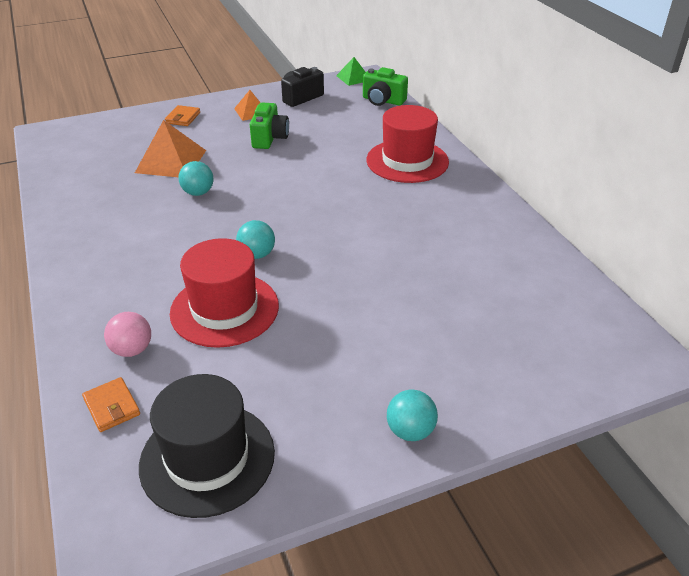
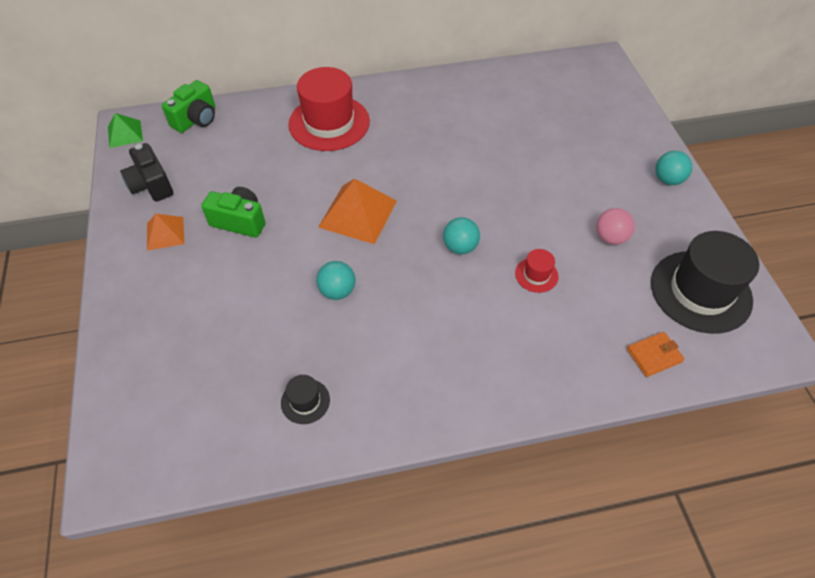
camera: 80 degrees left, 15 degrees up
pink ball [104,312,151,357] -> pink ball moved to [596,208,635,245]
orange pyramid [135,120,206,177] -> orange pyramid moved to [318,179,397,244]
orange wallet [165,105,200,126] -> none
red hat [170,238,279,348] -> red hat [515,249,558,293], size x0.44
none -> black hat [281,375,330,424]

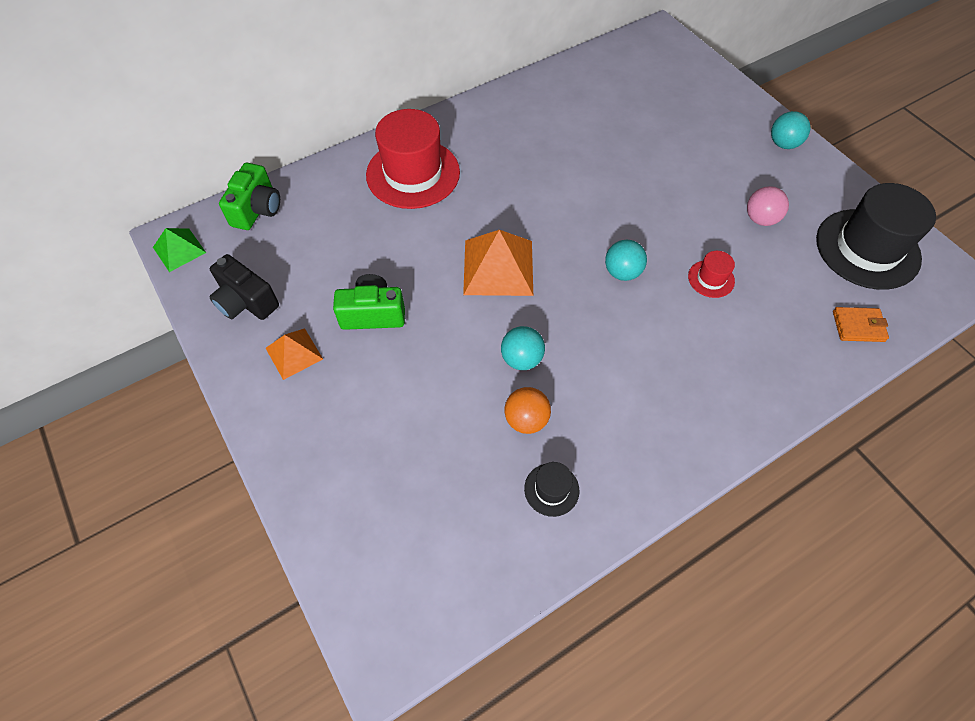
camera: 20 degrees left, 5 degrees up
orange wallet [627,332,684,377] -> orange wallet turned 45 degrees clockwise [833,307,889,342]
none -> orange ball [504,387,551,434]

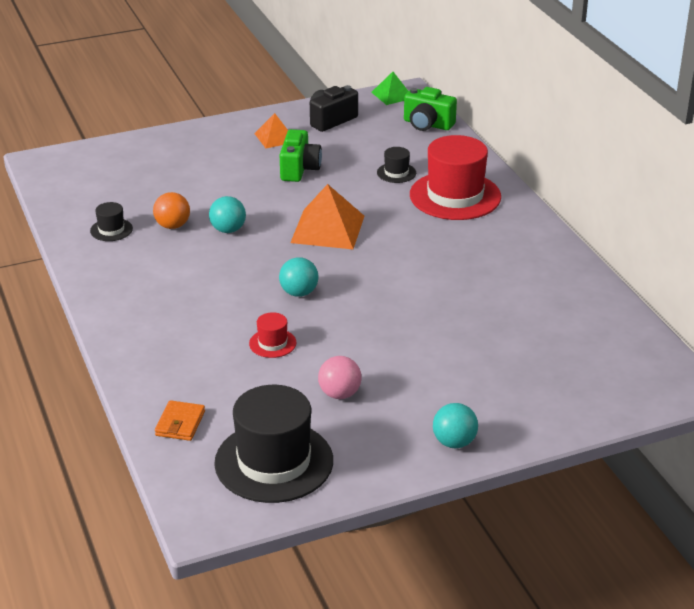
camera: 100 degrees right, 25 degrees down
none -> black hat [377,147,416,183]

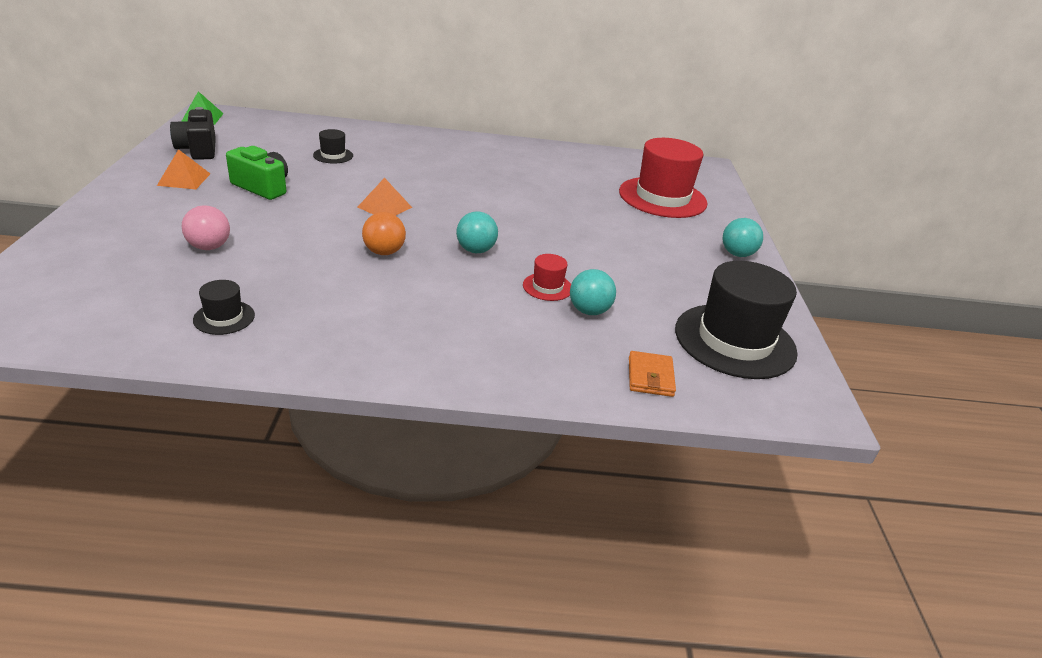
camera: 70 degrees left, 0 degrees up
orange ball [153,192,190,229] -> orange ball moved to [362,212,406,255]
orange wallet [155,400,205,441] -> orange wallet turned 60 degrees clockwise [629,351,676,397]
turquoise ball [209,196,246,233] -> turquoise ball moved to [570,269,616,315]
orange pyramid [290,184,364,249] -> orange pyramid [358,178,412,216], size x0.59
pink ball [318,356,361,399] -> pink ball moved to [182,205,230,250]
green camera [404,87,457,131] -> none
red hat [410,135,501,220] -> red hat moved to [619,138,708,218]

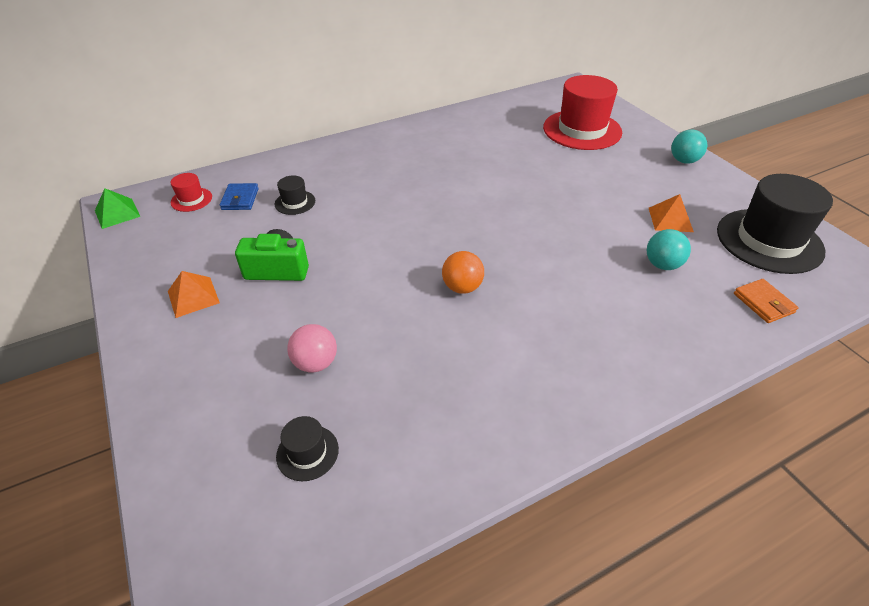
camera: 25 degrees left, 10 degrees up
black camera [170,107,216,160] -> none
black hat [193,280,255,335] -> black hat moved to [276,416,339,481]
orange pyramid [358,178,412,216] -> orange pyramid moved to [649,194,694,232]
turquoise ball [456,211,498,253] -> none
red hat [523,254,571,301] -> red hat moved to [170,173,212,212]
none -> blue wallet [220,183,259,210]

